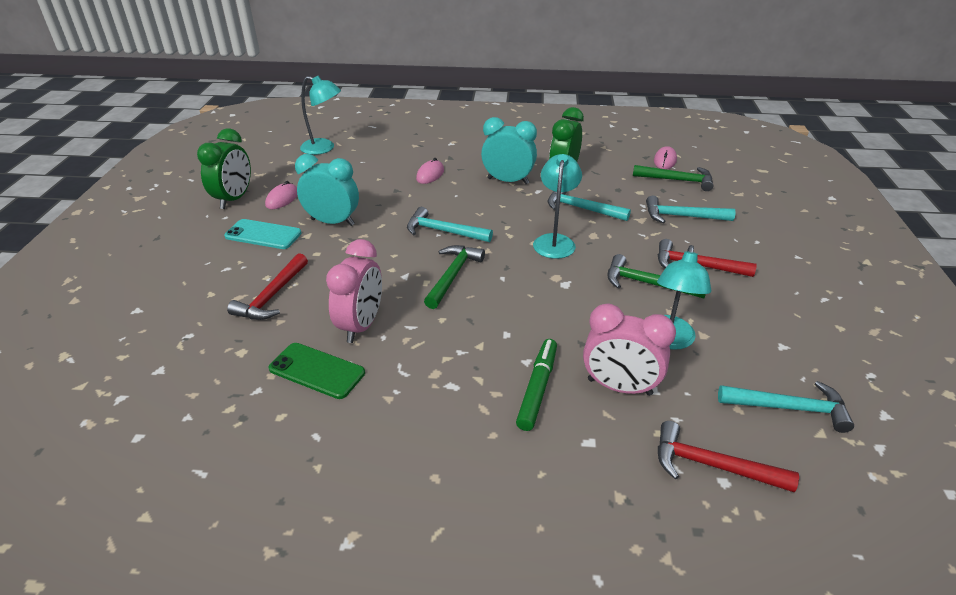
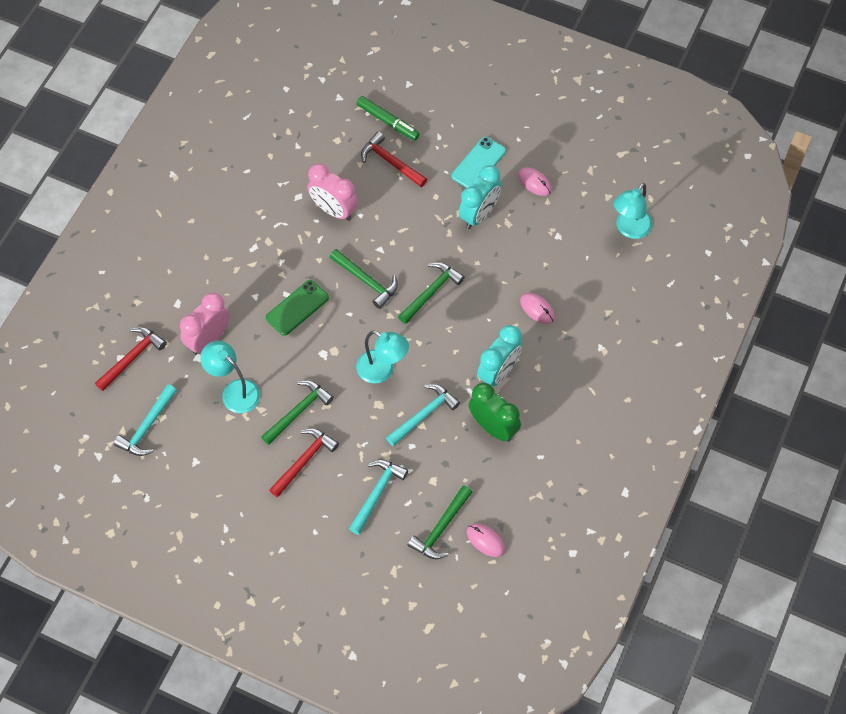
camera: 110 degrees right, 25 degrees up
green clock [197,128,251,209] -> none
green phone [268,343,365,399] -> green phone moved to [266,280,329,336]
turquoise hammer [407,207,493,242] -> green hammer [398,262,465,324]
green marker [516,339,557,431] -> green marker moved to [357,96,420,140]

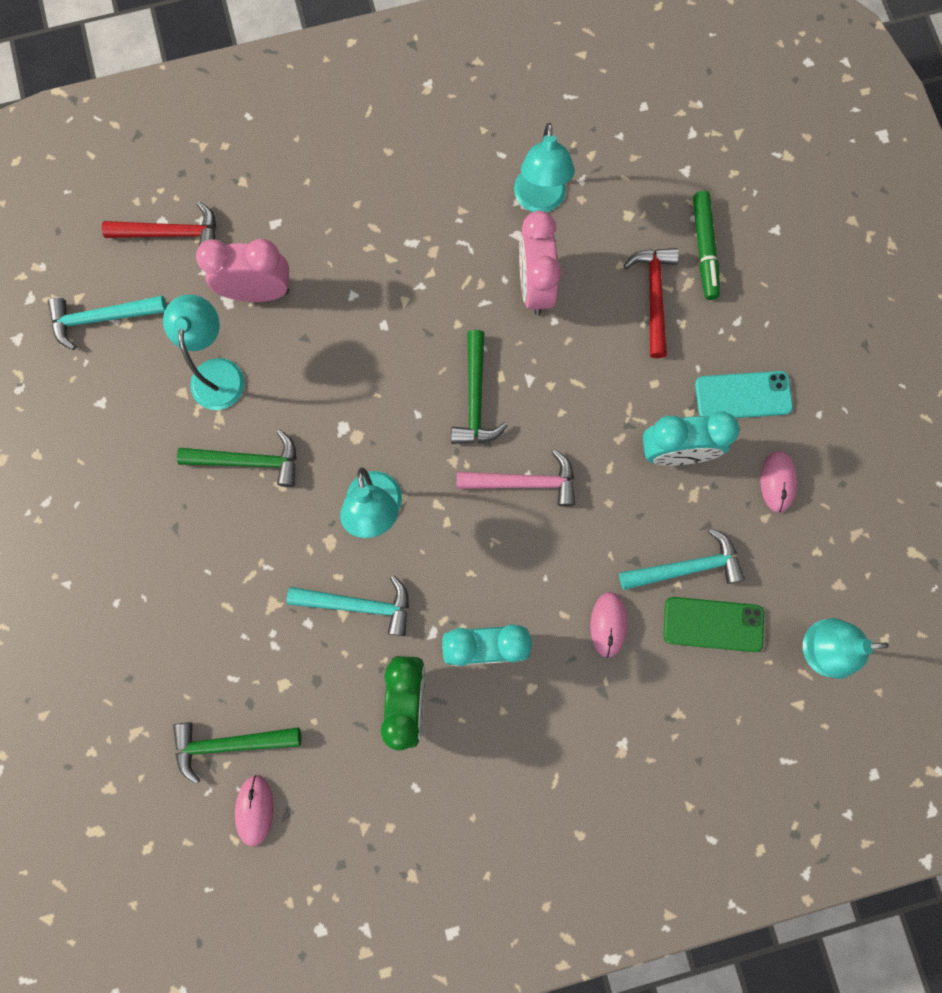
camera: 50 degrees right, 15 degrees up
green phone [266,280,329,336] -> green phone moved to [663,597,764,652]
red hammer [269,428,339,497] -> none
turquoise hammer [349,460,408,535] -> turquoise hammer moved to [619,528,745,590]
green hammer [398,262,465,324] -> pink hammer [457,450,575,507]
none -> turquoise lamp [514,123,575,212]

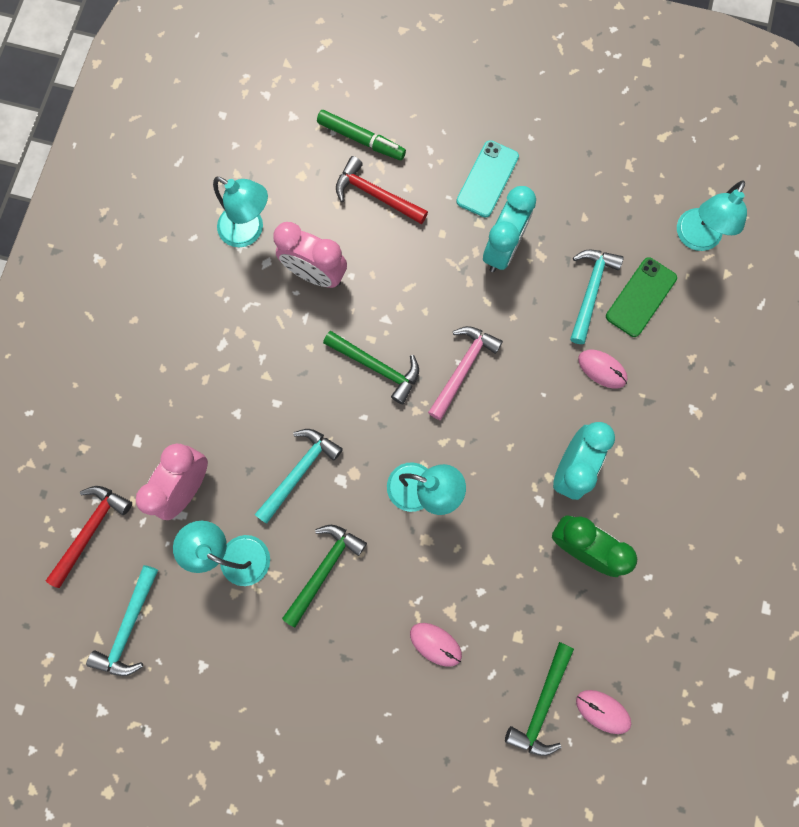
camera: 60 degrees left, 0 degrees up
turquoise hammer [287,576,409,636] -> turquoise hammer moved to [255,429,343,524]
pink mouse [760,451,797,513] -> pink mouse moved to [410,623,462,667]

